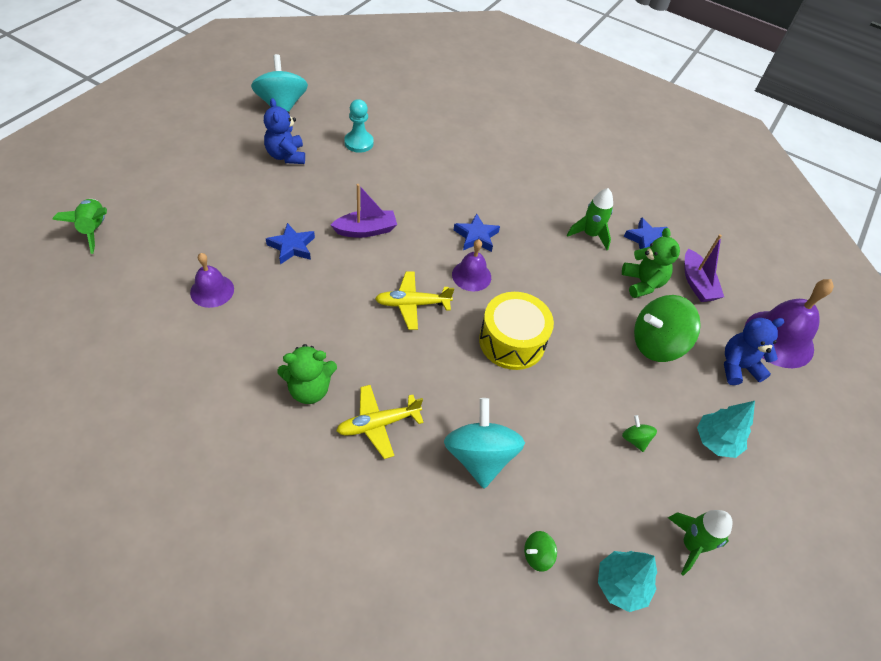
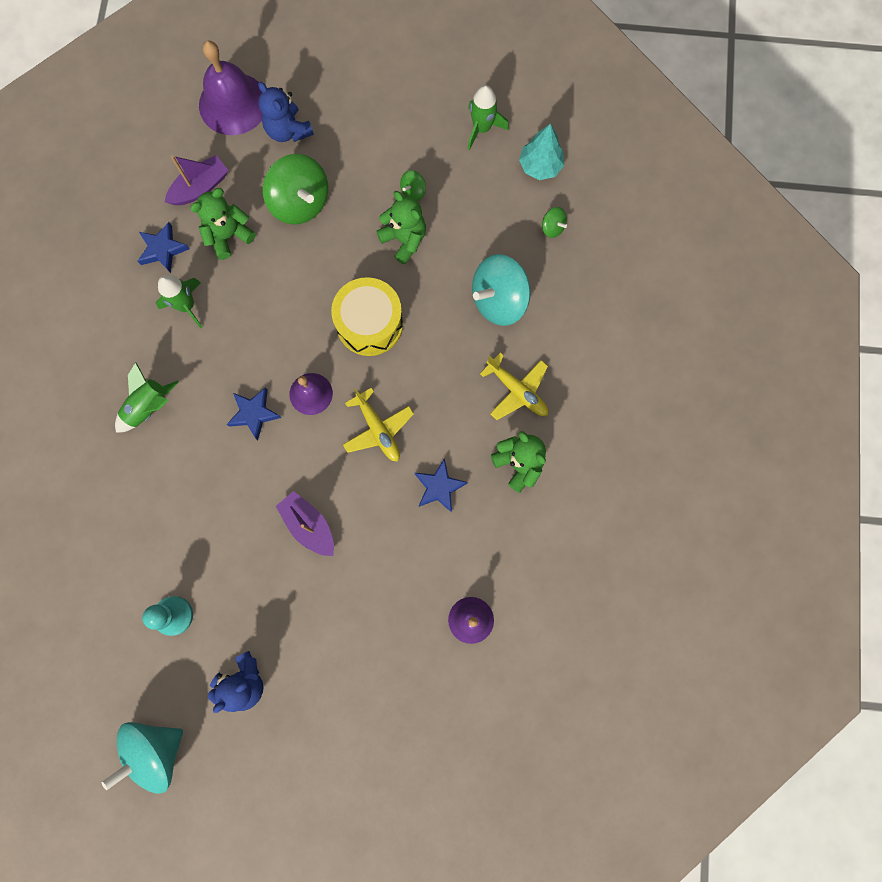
camera: 110 degrees left, 25 degrees up
green rocket [52,199,107,254] -> green rocket moved to [115,363,179,433]
blue star [266,223,315,265] -> blue star moved to [415,458,468,513]
turquoise tree [697,401,755,458] -> none
none -> green teddy bear [376,191,426,264]

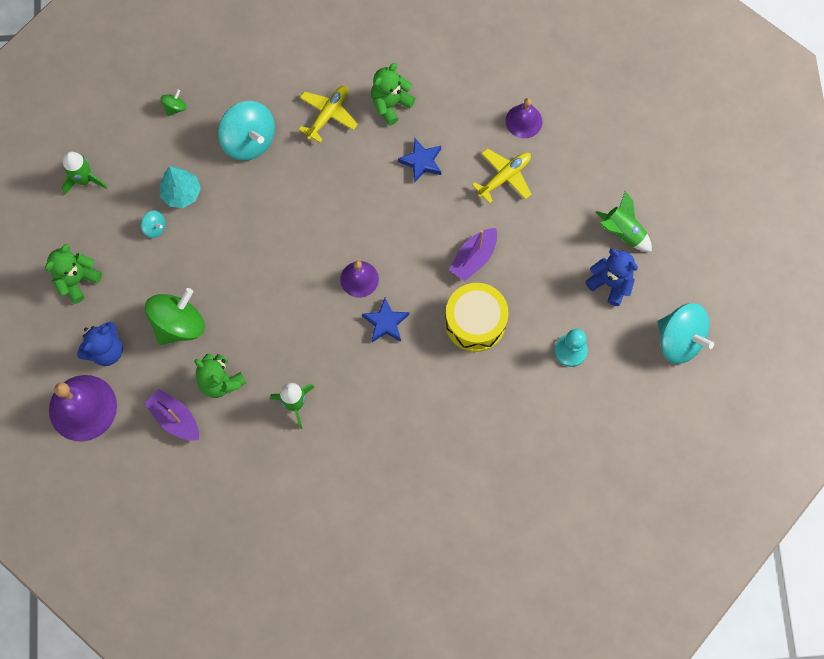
camera: 100 degrees left, 5 degrees down
green rocket [115,363,179,433] -> green rocket moved to [595,191,652,252]
blue star [138,222,189,273] -> none
yellow drum [331,277,403,356] -> yellow drum moved to [445,283,509,352]
yellow plane [343,388,414,462] -> yellow plane moved to [472,148,532,204]
green teddy bear [376,191,426,264] -> green teddy bear moved to [45,244,102,304]
green spinning top [400,170,426,201] -> turquoise spinning top [141,211,166,238]
turquoise tree [519,124,564,180] -> turquoise tree moved to [160,166,201,208]

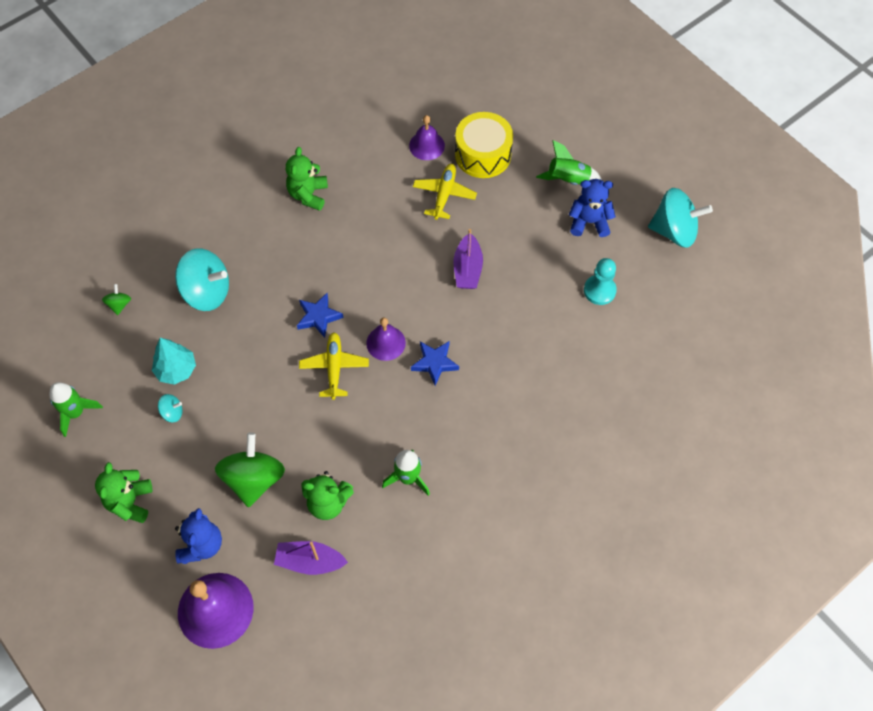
camera: 35 degrees left, 10 degrees down
yellow plane [299,85,358,143] -> yellow plane moved to [299,332,369,400]
blue star [398,138,441,183] -> blue star moved to [297,293,344,338]
yellow drum [445,283,509,352] -> yellow drum moved to [455,112,513,178]

